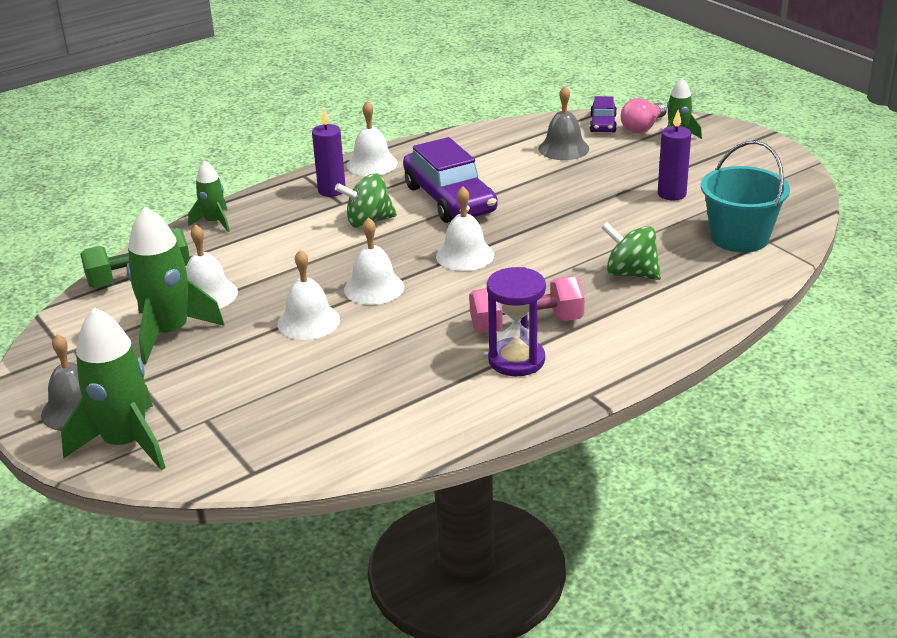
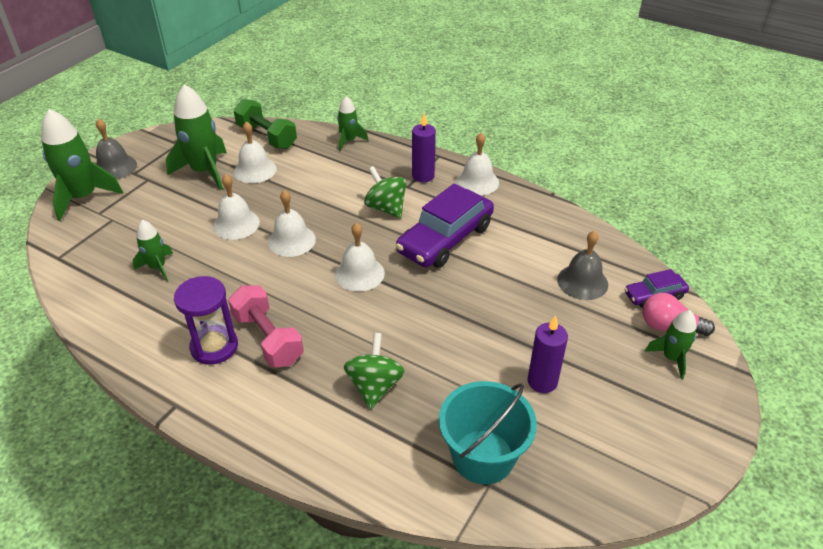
camera: 65 degrees right, 10 degrees up
none -> green rocket [132,220,173,281]

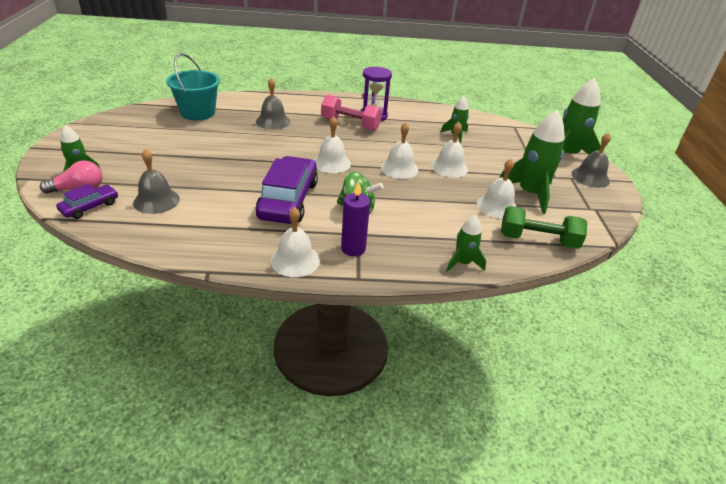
camera: 145 degrees right, 5 degrees down
green spinning top [344,333,405,409] -> grey bell [256,77,290,130]
purple candle [528,315,568,393] -> none

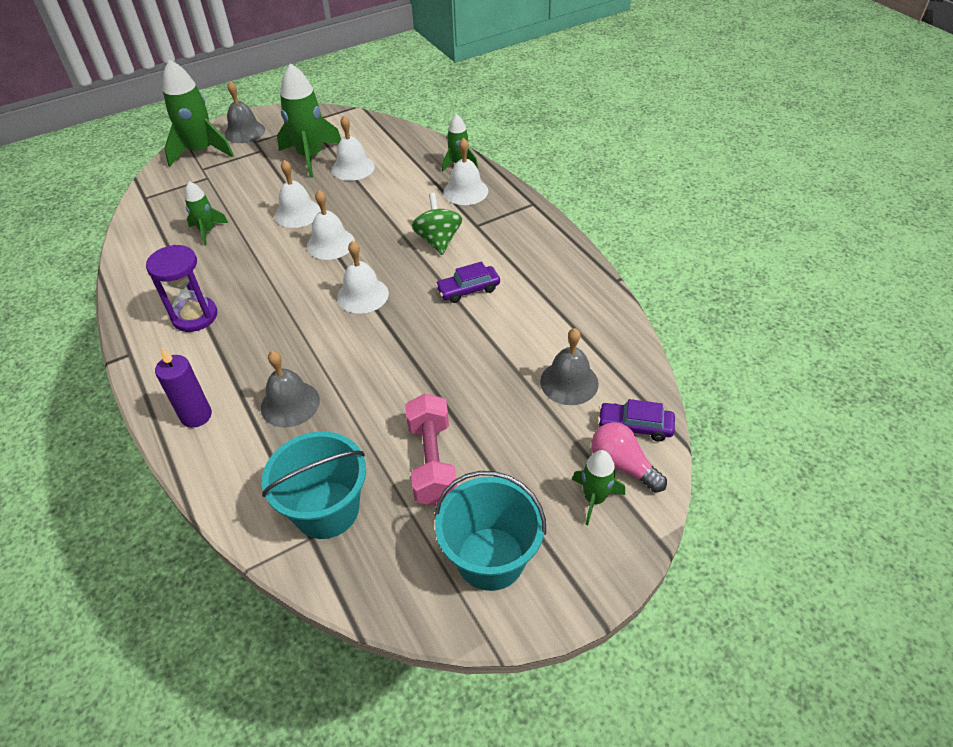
camera: 115 degrees left, 10 degrees up
purple car [256,156,318,224] -> purple car [435,262,500,303], size x0.51
white bell [270,207,320,277] -> white bell moved to [444,138,488,205]
pink dumbbell [321,95,382,131] -> pink dumbbell moved to [405,393,457,506]
purple candle [341,181,370,256] -> purple candle moved to [155,348,212,428]
green dumbbell [501,206,587,249] -> none
none -> turquoise bucket [435,471,546,591]

